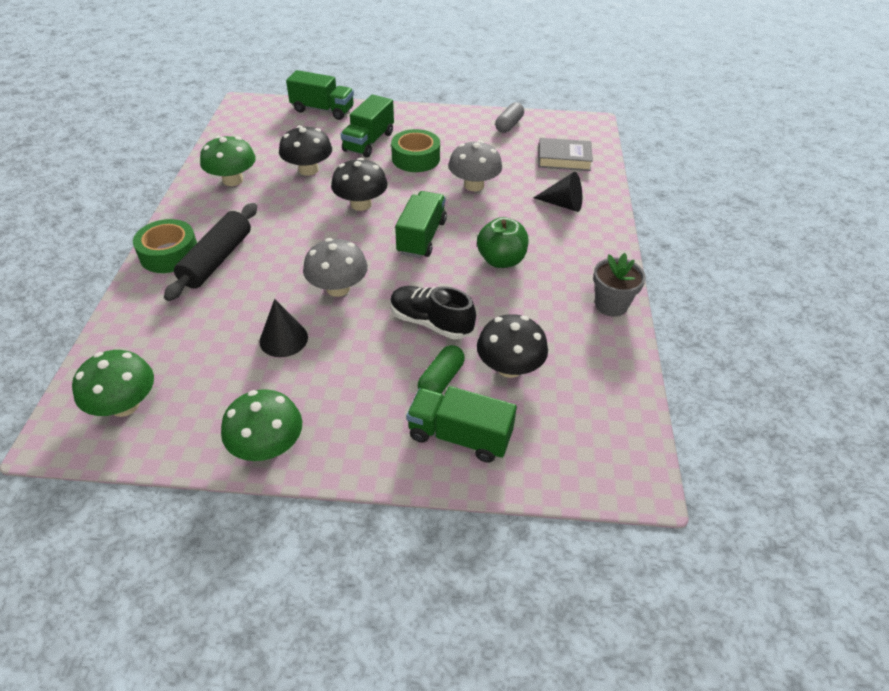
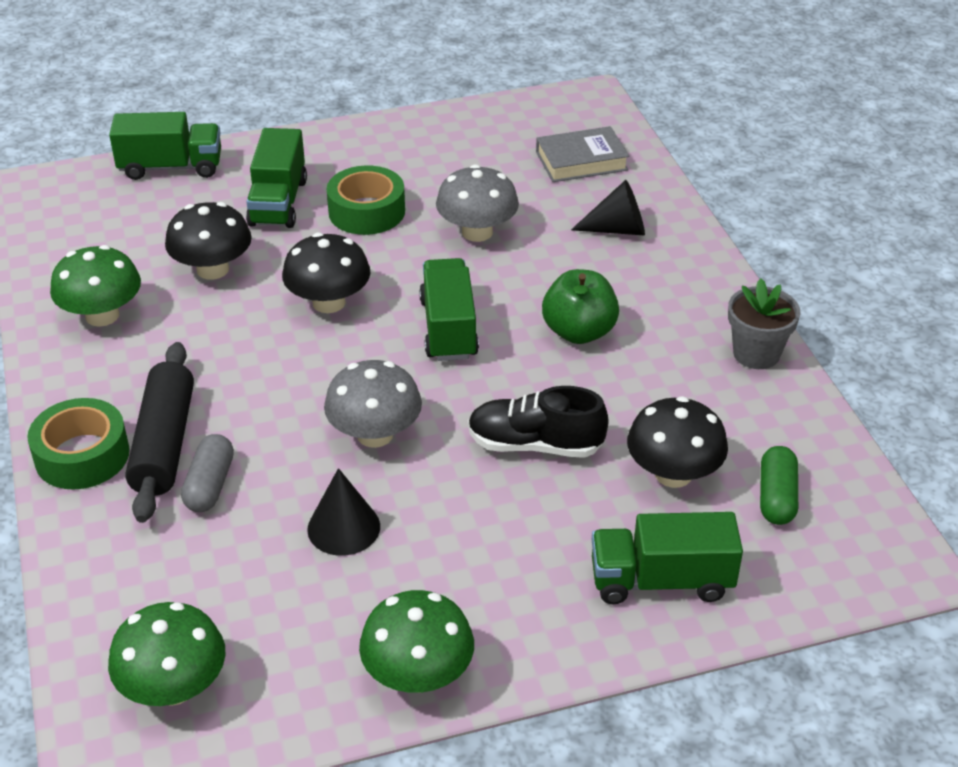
camera: 20 degrees left, 5 degrees down
green capsule [418,345,465,393] -> green capsule moved to [760,446,798,525]
grey capsule [495,102,524,133] -> grey capsule moved to [181,434,234,512]

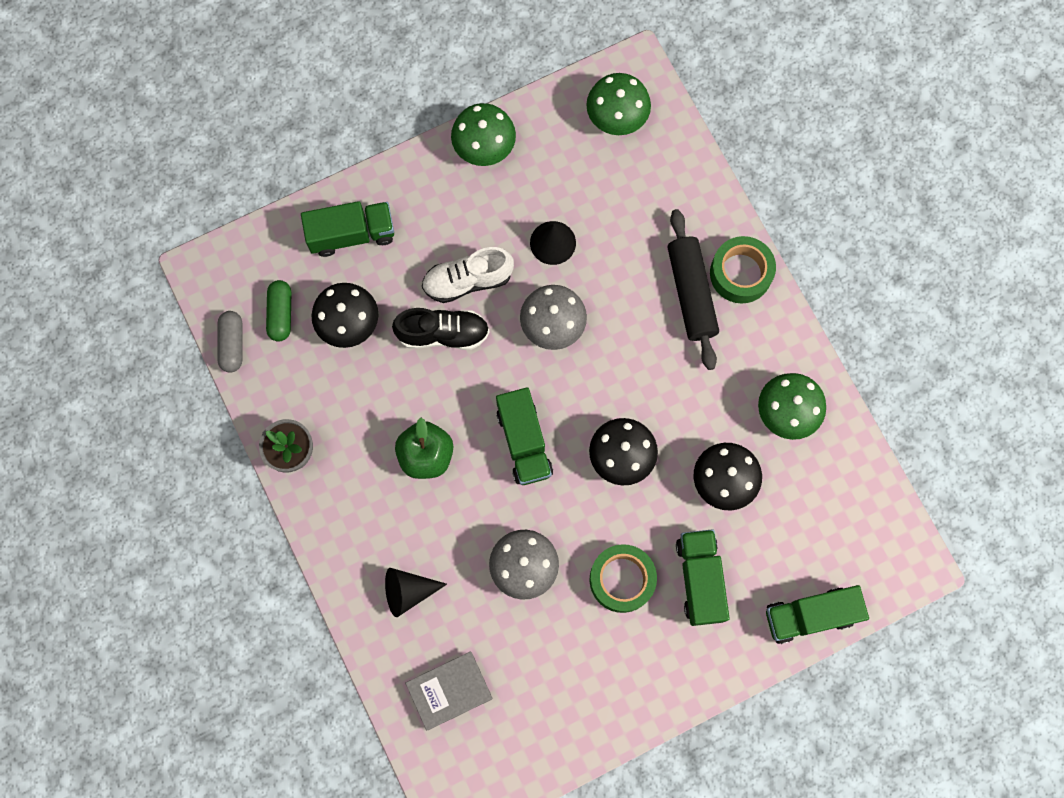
camera: 170 degrees right, 35 degrees up
grey capsule [181,434,234,512] -> grey capsule moved to [217,311,242,373]
none -> white shoe [422,247,514,303]

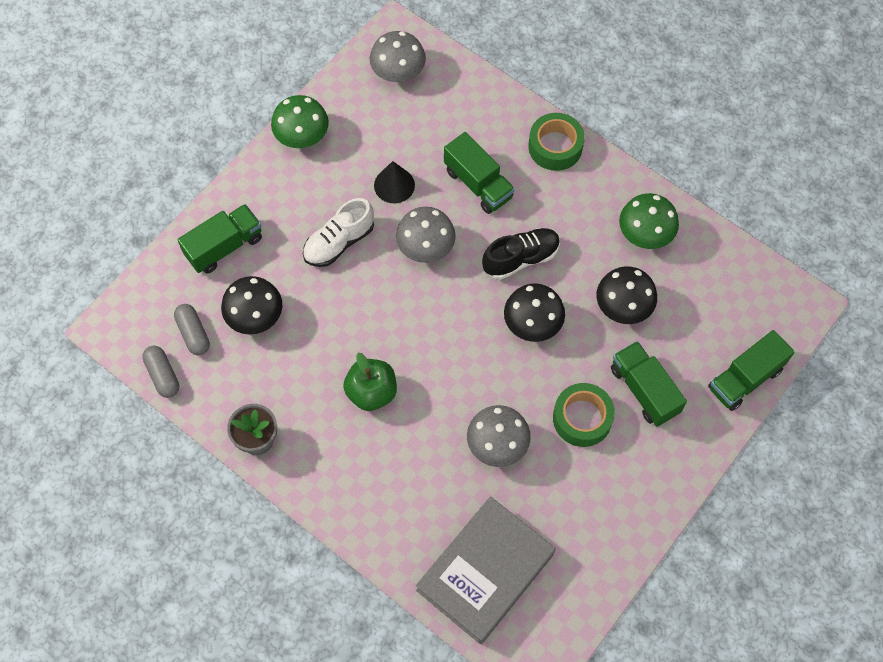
camera: 25 degrees left, 10 degrees down
green capsule [266,280,291,342] -> grey capsule [174,304,210,355]
black cone [385,568,447,617] -> none
black shoe [392,308,490,350] -> black shoe moved to [482,228,560,280]
grey book [405,651,492,730] -> grey book [416,496,556,644], size x1.75
green truck [496,387,553,485] -> green truck moved to [444,132,515,214]
green mushroom [586,73,651,135] -> grey mushroom [370,31,426,82]
black rolling pin [668,209,719,370] -> none

